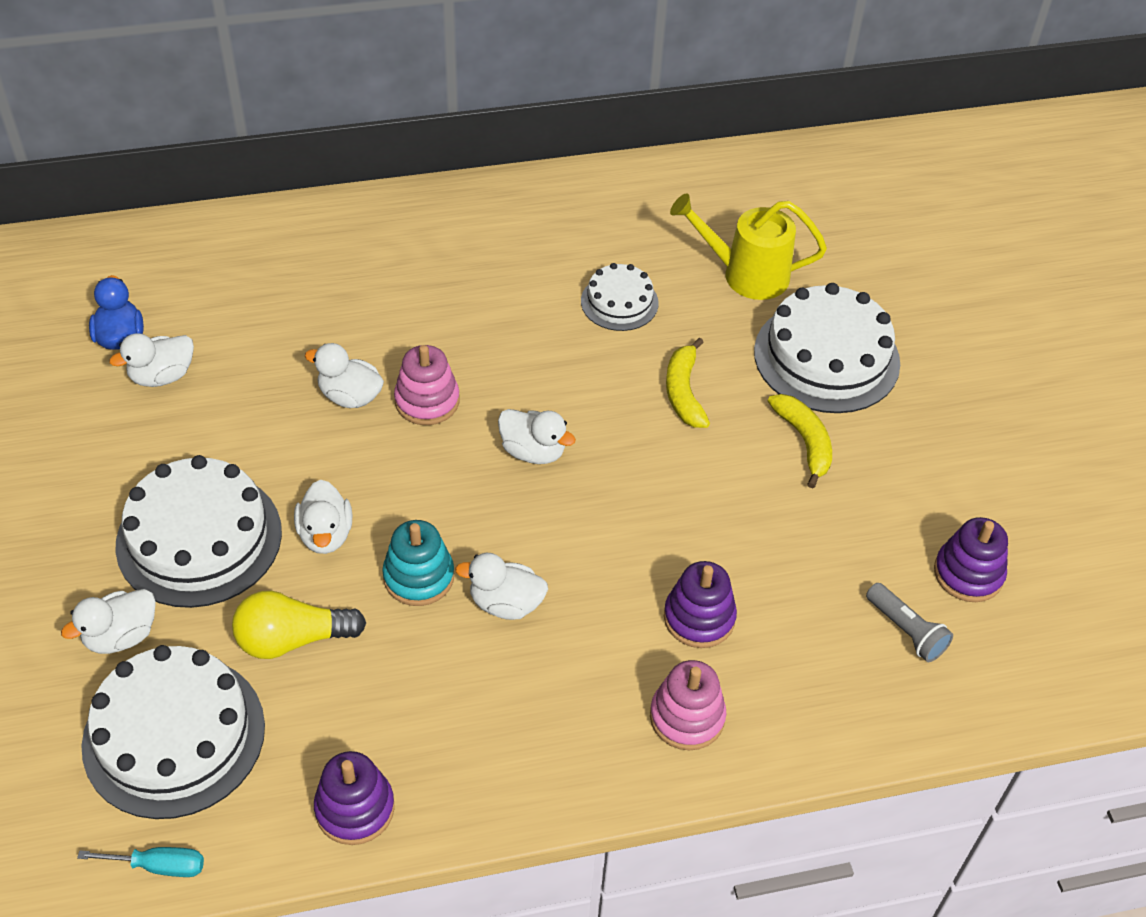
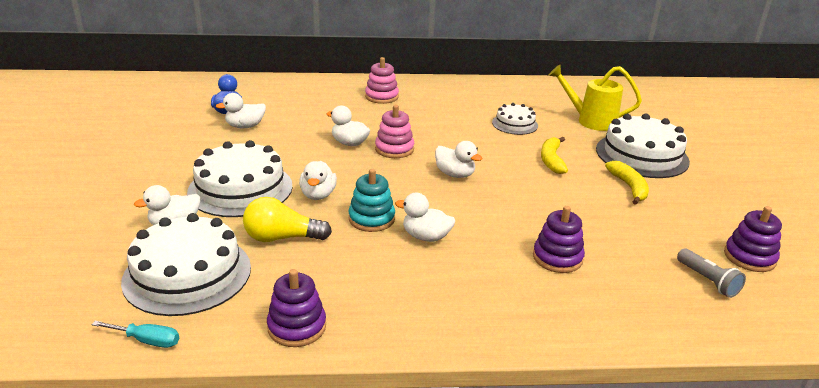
camera: 10 degrees right, 20 degrees down
pink stacking toy [650,660,726,750] -> pink stacking toy moved to [365,57,399,104]

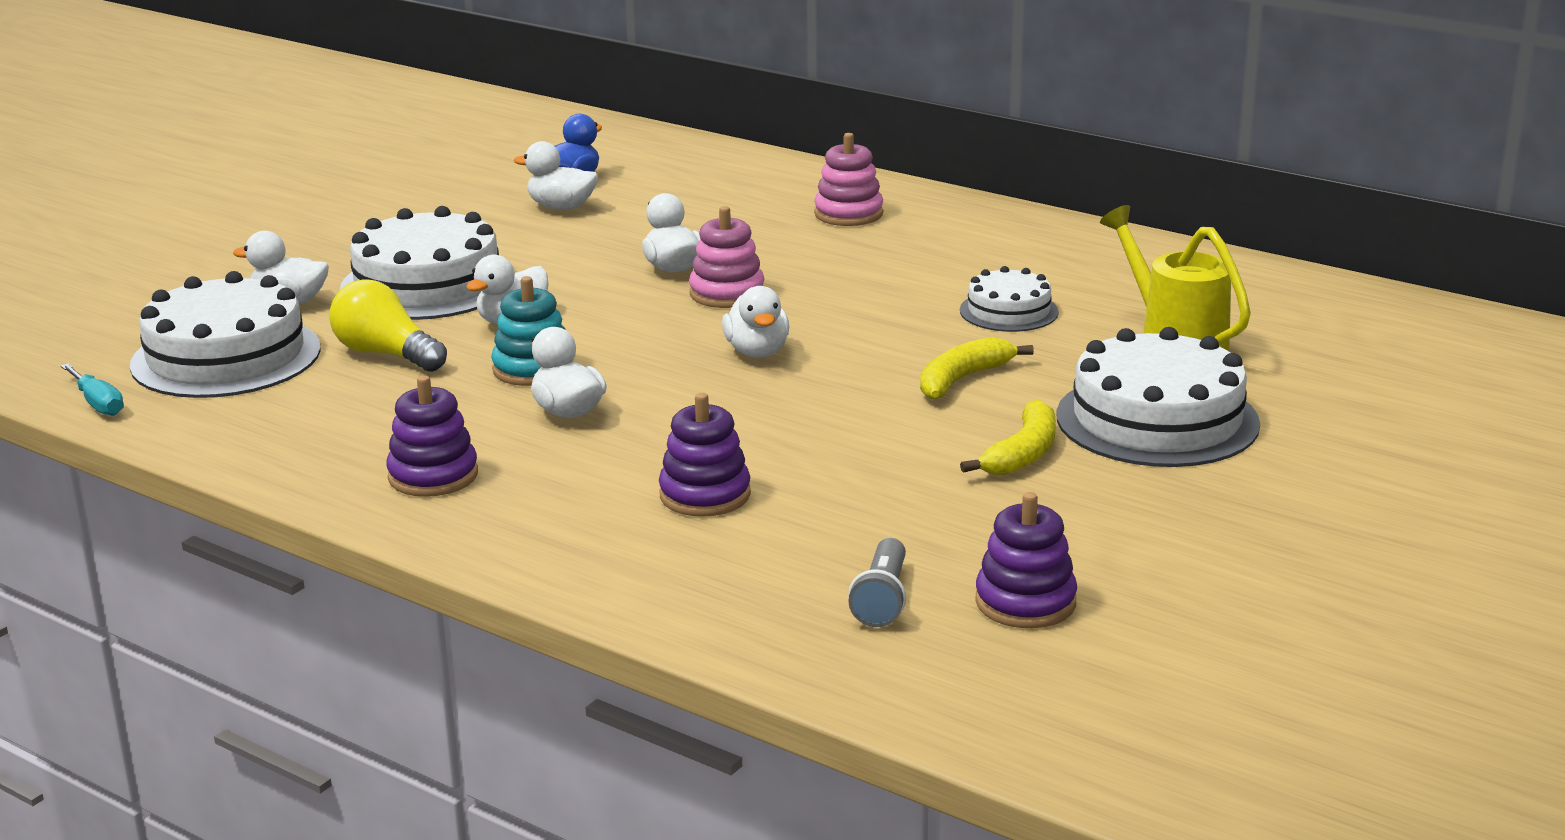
camera: 40 degrees right, 5 degrees down
purple stacking toy [267,269,326,347] -> purple stacking toy moved to [386,375,478,497]

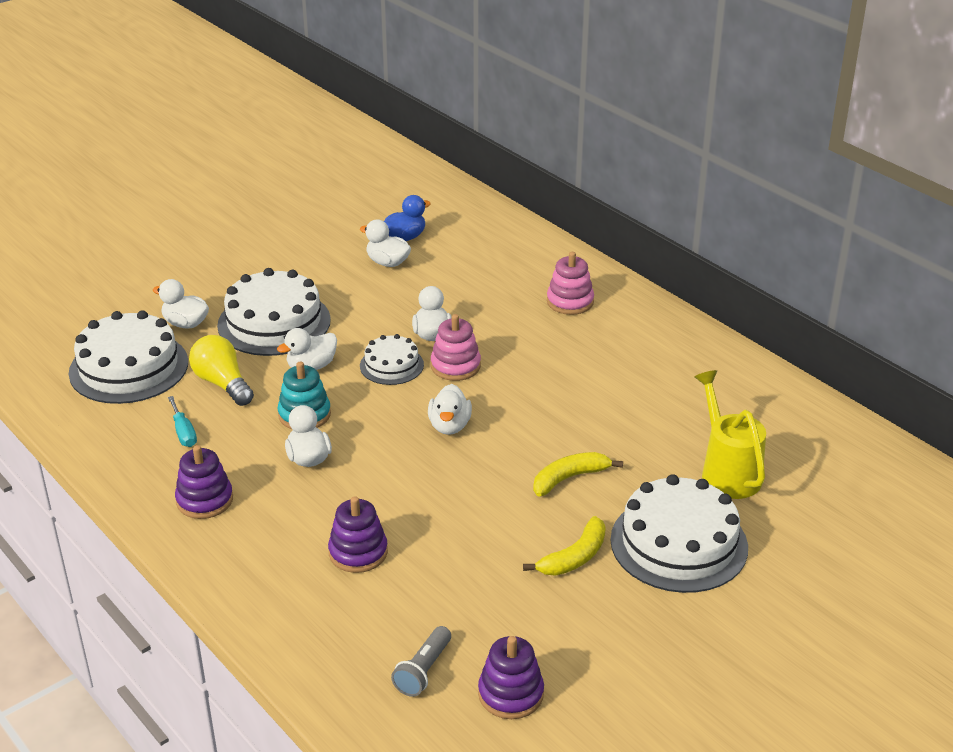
camera: 15 degrees right, 10 degrees up
turquoise screwdriver [61,363,124,416] -> turquoise screwdriver moved to [168,396,197,447]
white cake [960,266,1059,332] -> white cake moved to [360,334,424,385]

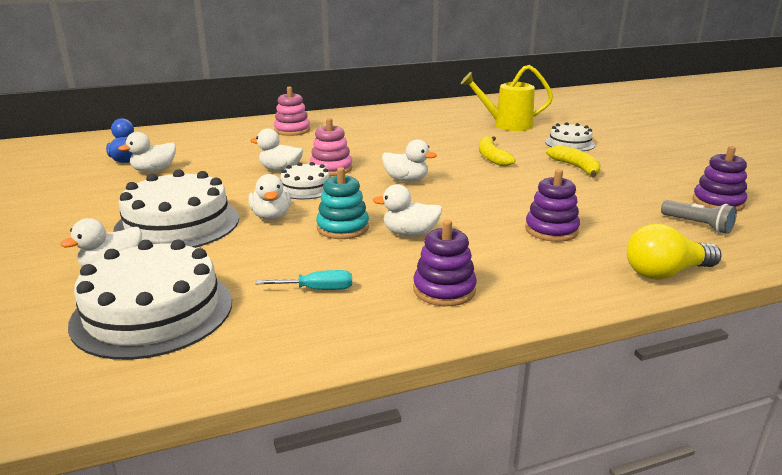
camera: 70 degrees left, 10 degrees down
yellow light bulb [189,335,254,406] -> yellow light bulb moved to [627,224,722,280]
white cake [610,474,748,593] -> white cake [545,122,595,151], size x0.55

